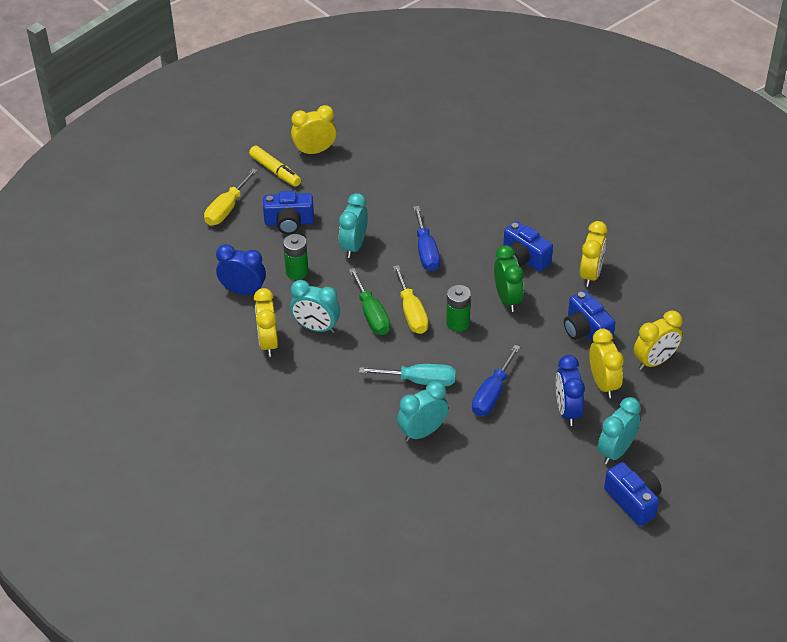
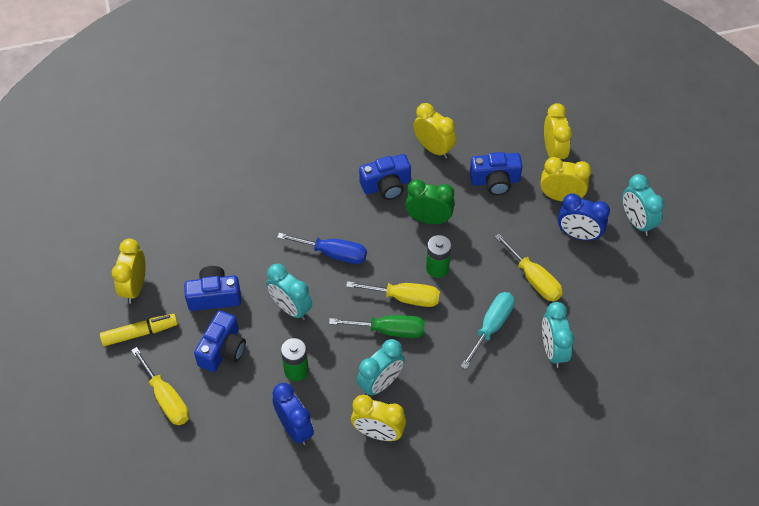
camera: 65 degrees left, 10 degrees up
blue clock [216,244,266,295] -> blue clock turned 105 degrees clockwise [272,383,314,445]
blue screwdriver [472,345,520,416] -> yellow screwdriver [494,234,563,301]
blue camera [604,462,661,526] -> blue camera moved to [184,266,241,311]

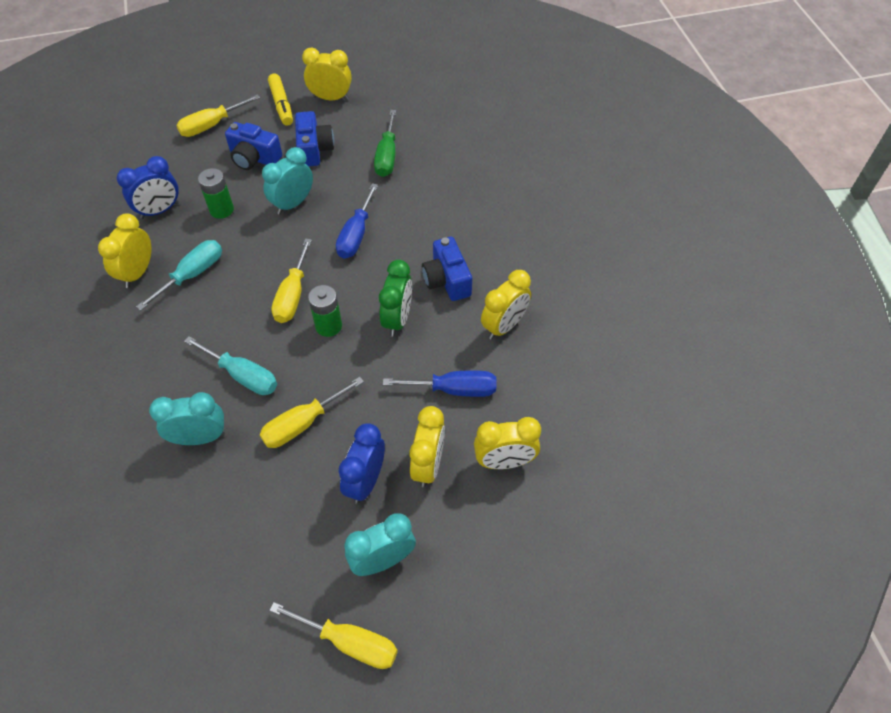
camera: 90 degrees right, 0 degrees up
green screwdriver [329,315,425,338] -> green screwdriver moved to [374,110,396,177]
turquoise clock [357,339,405,396] -> turquoise screwdriver [136,240,222,310]
blue camera [470,152,523,195] -> blue screwdriver [383,370,496,397]
none -> yellow screwdriver [269,602,398,669]

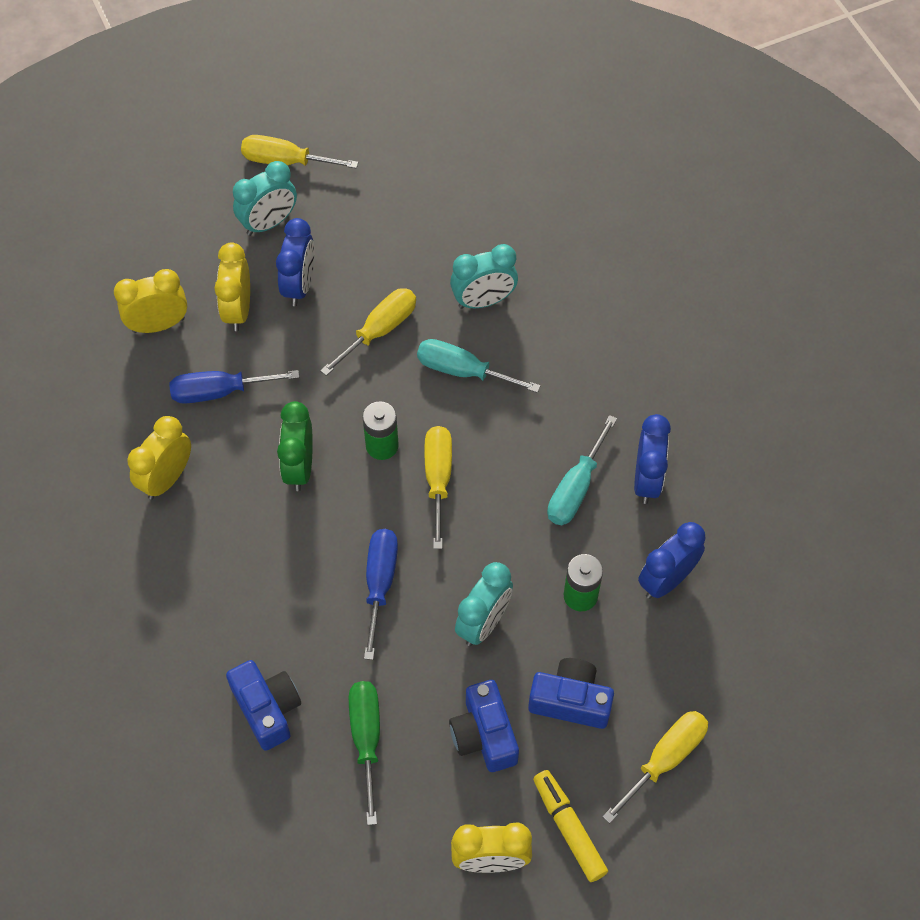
camera: 170 degrees right, 5 degrees up
yellow clock [98,213,152,288] -> blue clock [634,414,671,504]
blue camera [422,237,472,301] -> blue camera moved to [226,660,301,751]

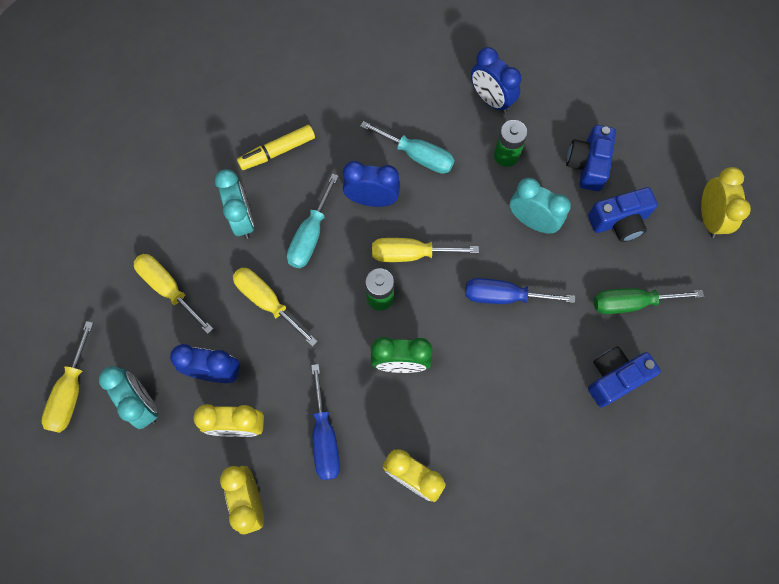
camera: 90 degrees left, 10 degrees up
yellow marker [533,770,608,882] -> yellow marker moved to [237,125,315,170]
yellow screwdriver [602,711,708,824] -> yellow screwdriver moved to [134,254,213,334]
blue clock [634,414,671,504] -> blue clock moved to [343,161,400,207]

